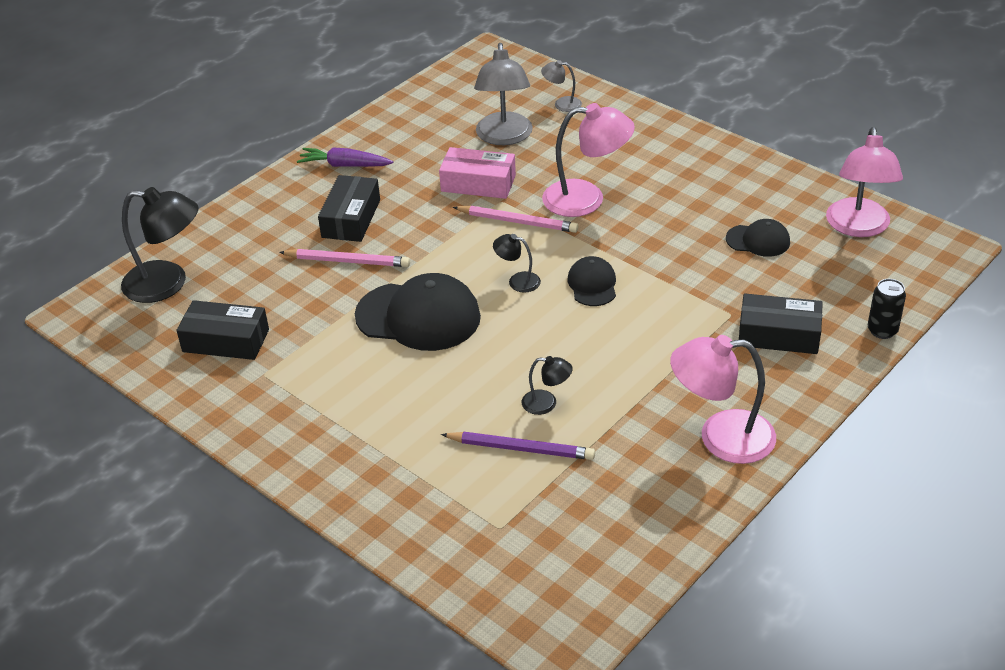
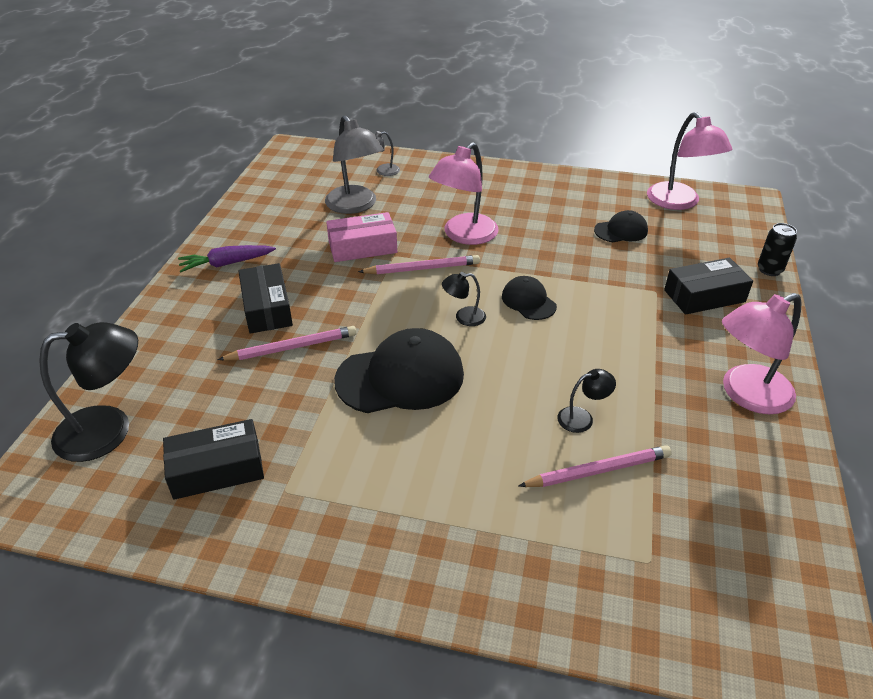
camera: 30 degrees left, 0 degrees up
purple pencil [441,432,595,460] -> pink pencil [519,445,672,487]
pink lamp [542,103,635,217] -> pink lamp turned 150 degrees clockwise [429,142,499,245]

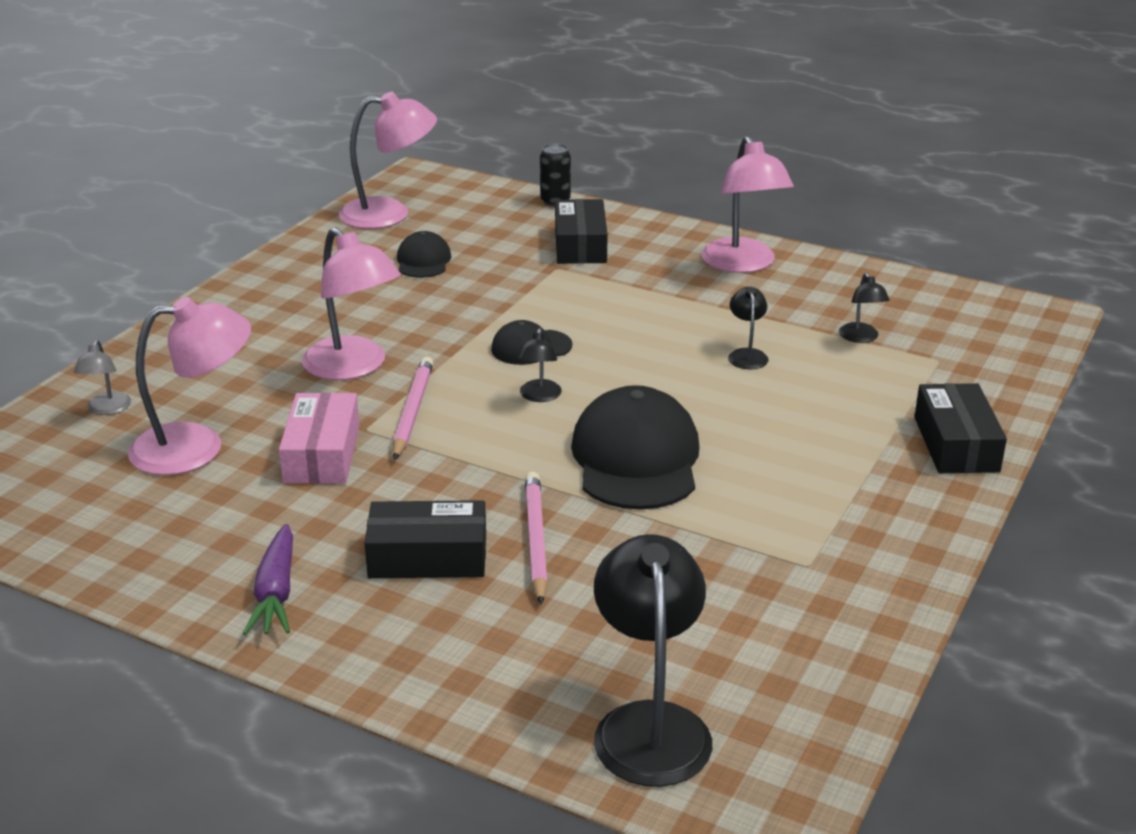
camera: 75 degrees left, 10 degrees down
black box [163,419,264,500] -> black box moved to [914,383,1007,473]
grey lamp [325,115,384,214] -> pink lamp [128,297,251,475]
pink pencil [519,445,672,487] -> none
none -> black lamp [839,273,890,343]

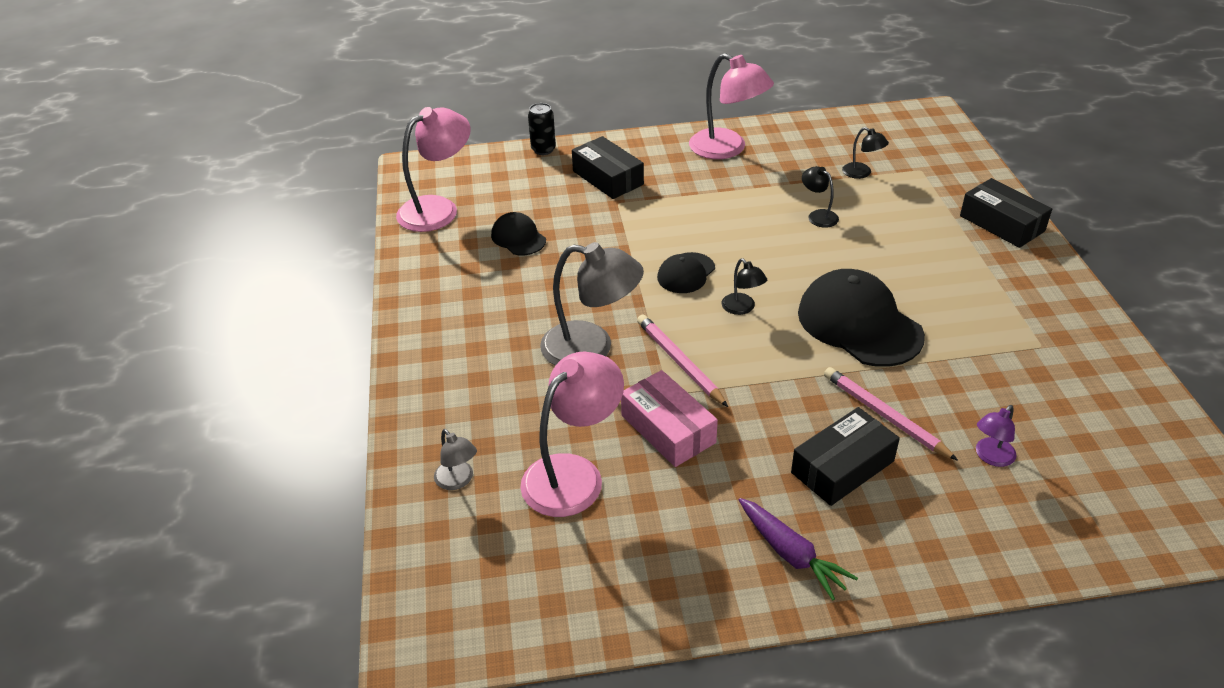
camera: 35 degrees left, 10 degrees up
pink lamp [302,227,401,380] -> grey lamp [540,242,644,366]
black lamp [594,534,712,787] -> none
none -> purple lamp [976,405,1016,467]

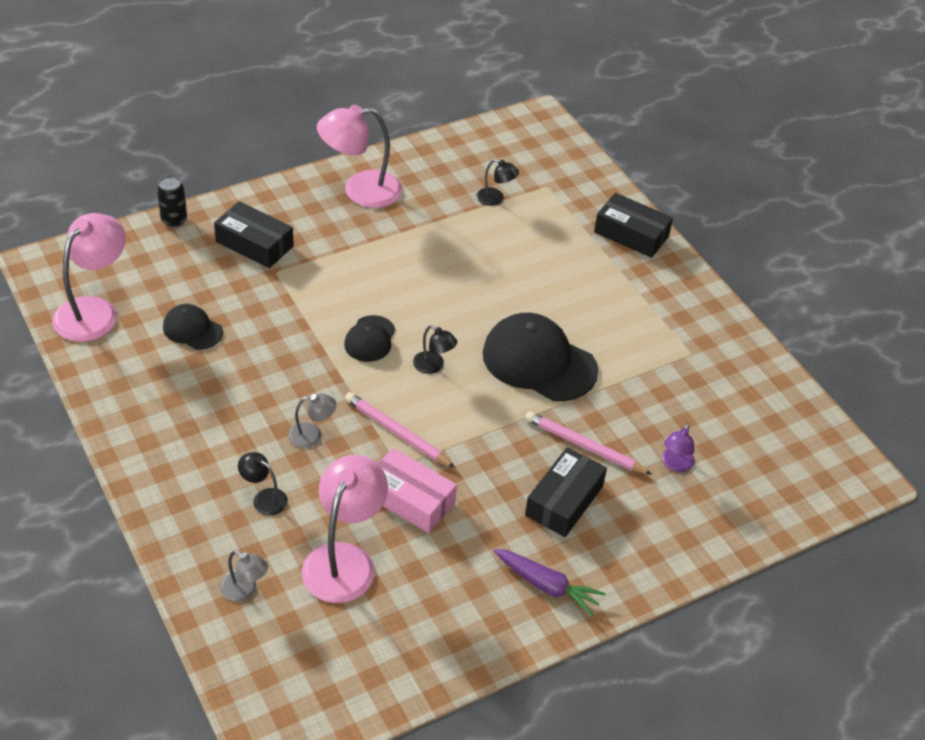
camera: 25 degrees left, 5 degrees up
grey lamp [540,242,644,366] -> grey lamp [288,393,336,448], size x0.49
pink lamp [689,53,774,159] -> pink lamp turned 150 degrees clockwise [317,105,402,208]
black lamp [802,166,839,228] -> black lamp moved to [238,452,288,515]

